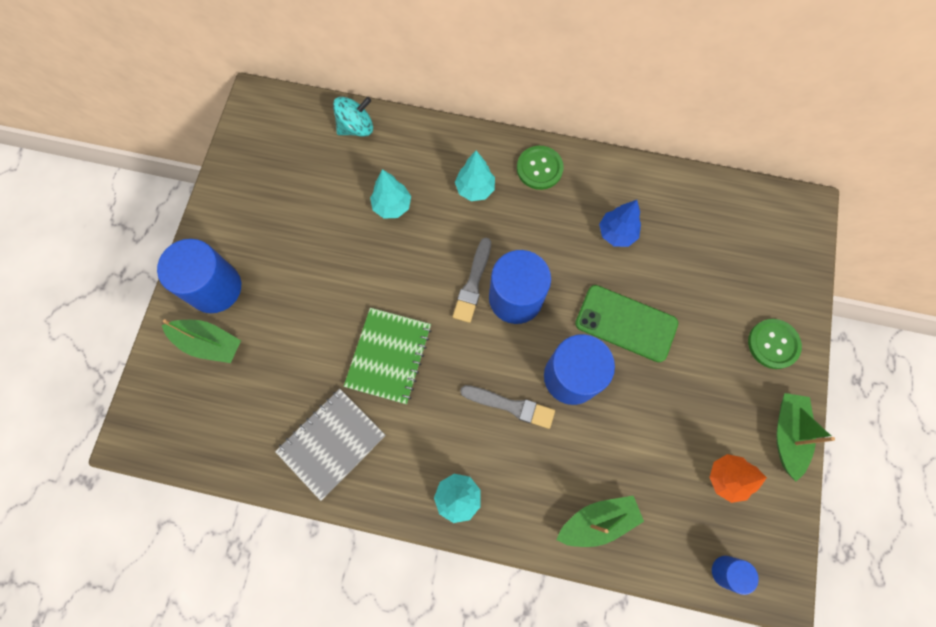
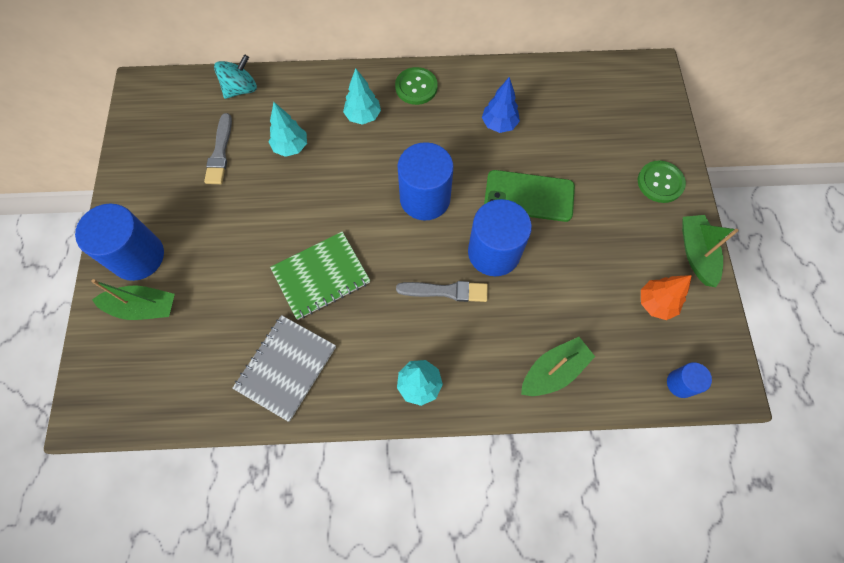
camera: 15 degrees left, 5 degrees down
green notebook [344,308,432,404] -> green notebook turned 60 degrees clockwise [270,231,370,320]
grey brush [453,238,491,323] -> grey brush moved to [204,113,232,184]

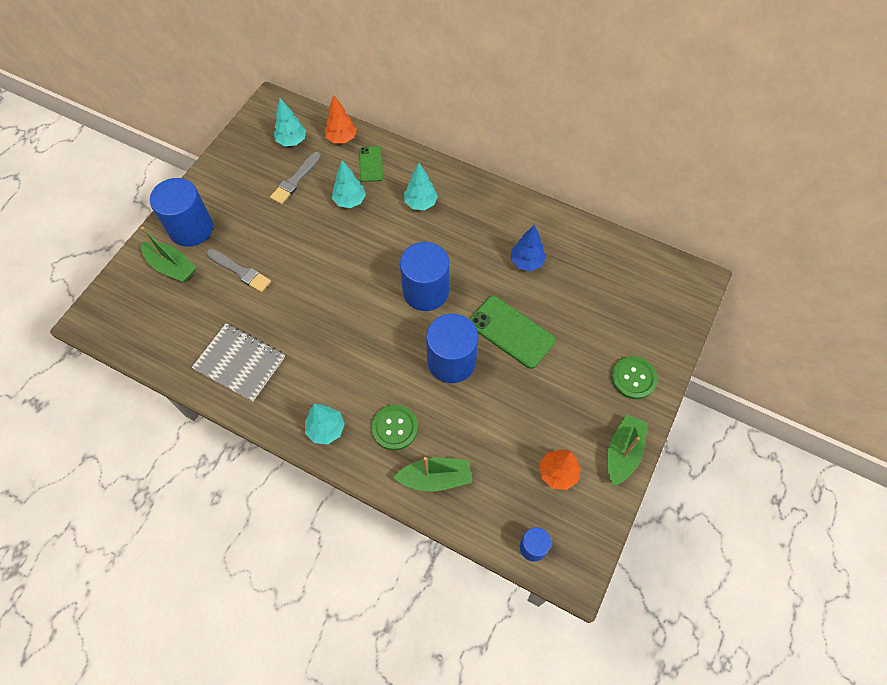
camera: 30 degrees right, 5 degrees down
turquoise spinning top [214,54,257,99] -> orange tree [325,95,357,143]
grey notebook [232,315,336,422] -> grey notebook turned 60 degrees clockwise [192,324,285,402]
green notebook [270,231,370,320] -> none
green button [395,67,438,105] -> green button moved to [371,405,418,450]
grey brush [396,281,488,302] -> grey brush moved to [206,249,271,293]
none -> turquoise tree [274,98,306,146]
none -> green phone [359,146,383,182]

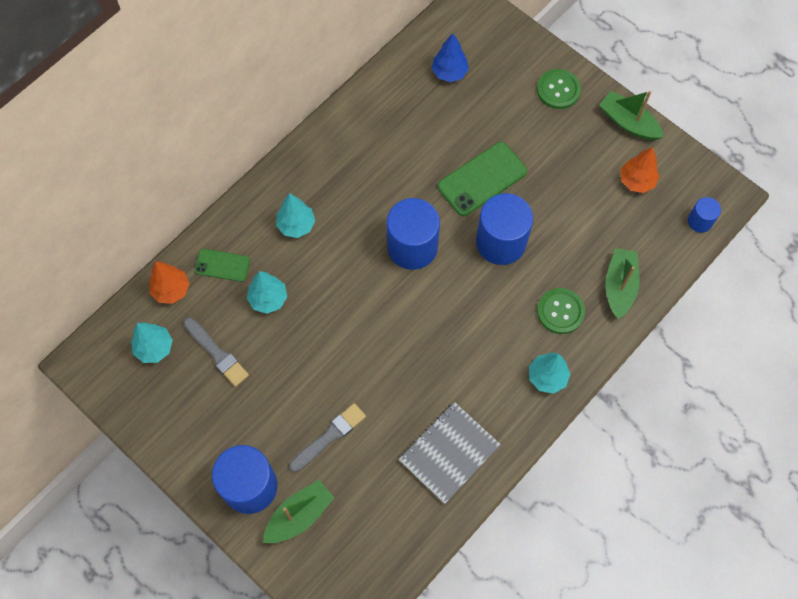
camera: 75 degrees left, 5 degrees up
blue tree [511,225,546,271] -> blue tree moved to [432,33,469,82]

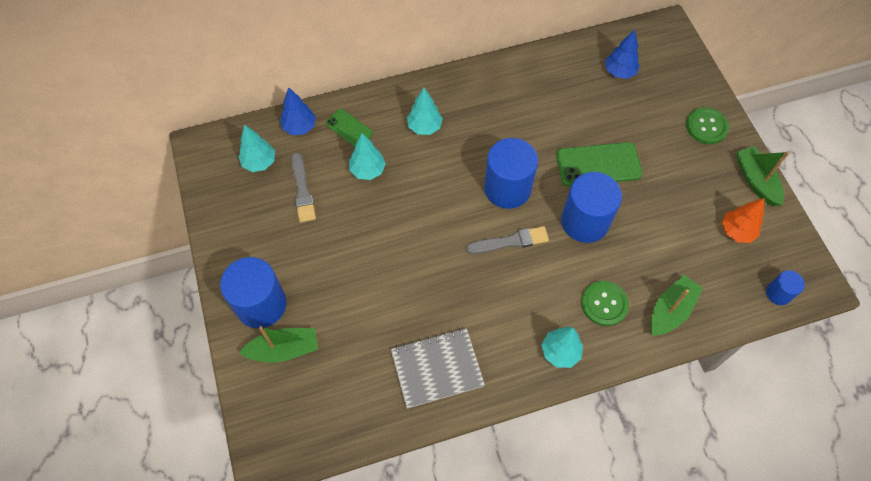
camera: 30 degrees right, 5 degrees down
orange tree [149,262,190,304] -> blue tree [280,87,316,135]
grey brush [289,403,366,472] -> grey brush moved to [466,226,549,254]

